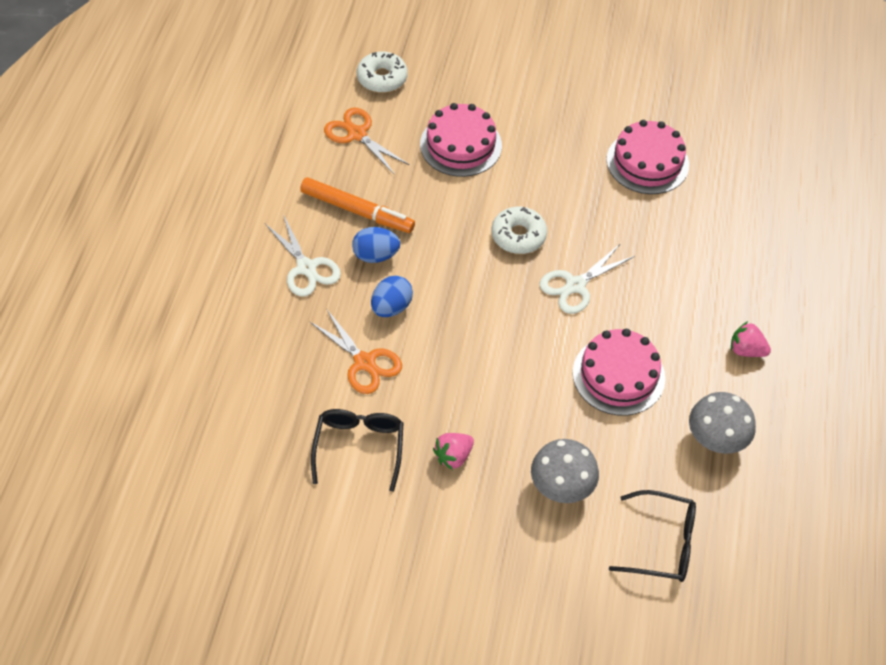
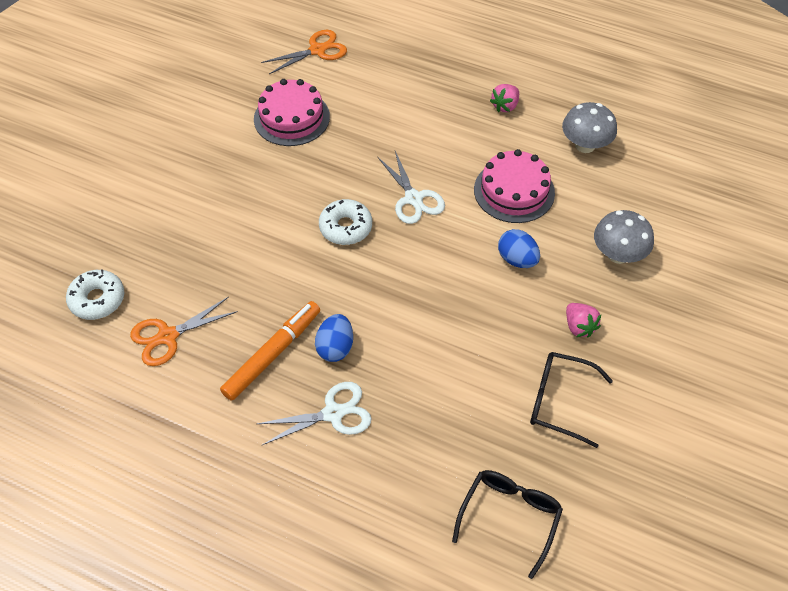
camera: 75 degrees left, 0 degrees up
orange scissors [309,310,402,394] -> orange scissors moved to [261,30,347,74]
blue egg [371,276,413,317] -> blue egg moved to [498,229,540,268]
pink cake [420,103,502,177] -> none
black glasses [609,490,696,582] -> black glasses moved to [452,470,563,579]

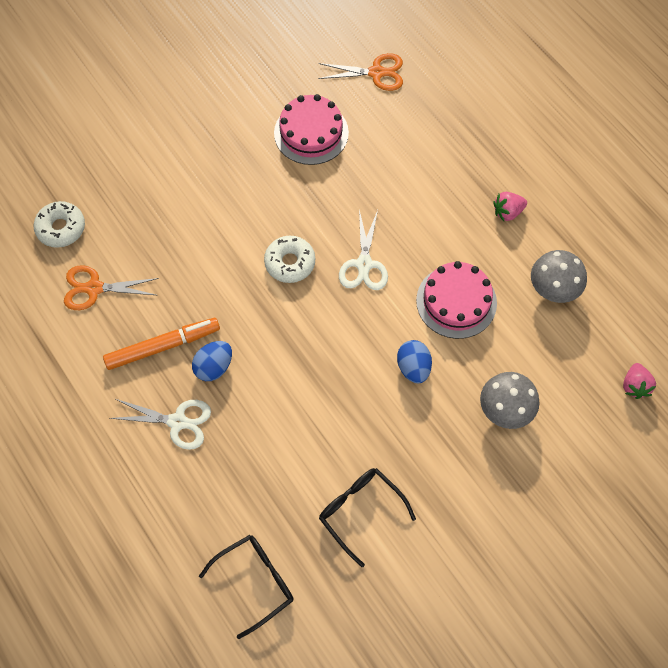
camera: 30 degrees right, 10 degrees up
pink strawberry [566,303,601,337] -> pink strawberry moved to [623,363,656,399]

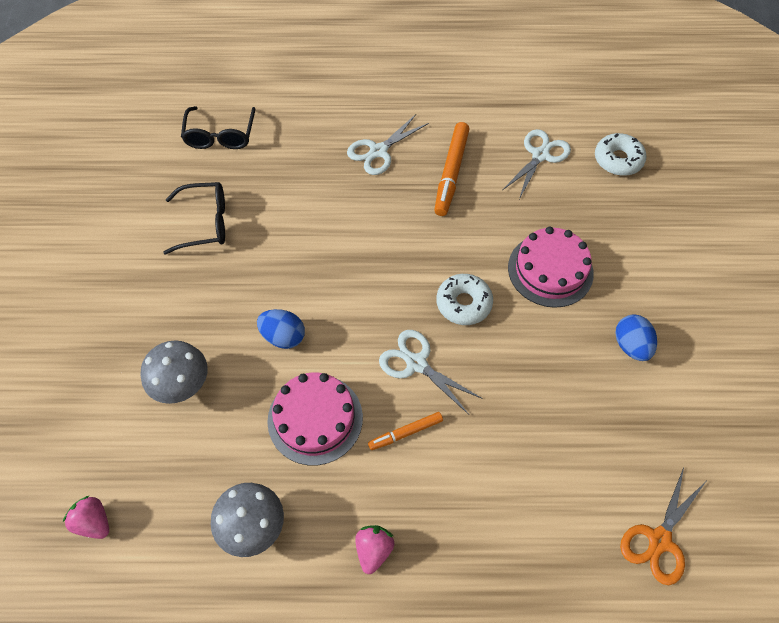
camera: 125 degrees right, 5 degrees down
orange scissors [64,265,159,310] -> white scissors [503,129,571,199]
blue egg [192,341,232,381] -> blue egg moved to [615,314,657,361]
pink cake [274,94,349,165] -> pink cake moved to [508,227,594,308]
none -> orange marker [368,412,443,450]

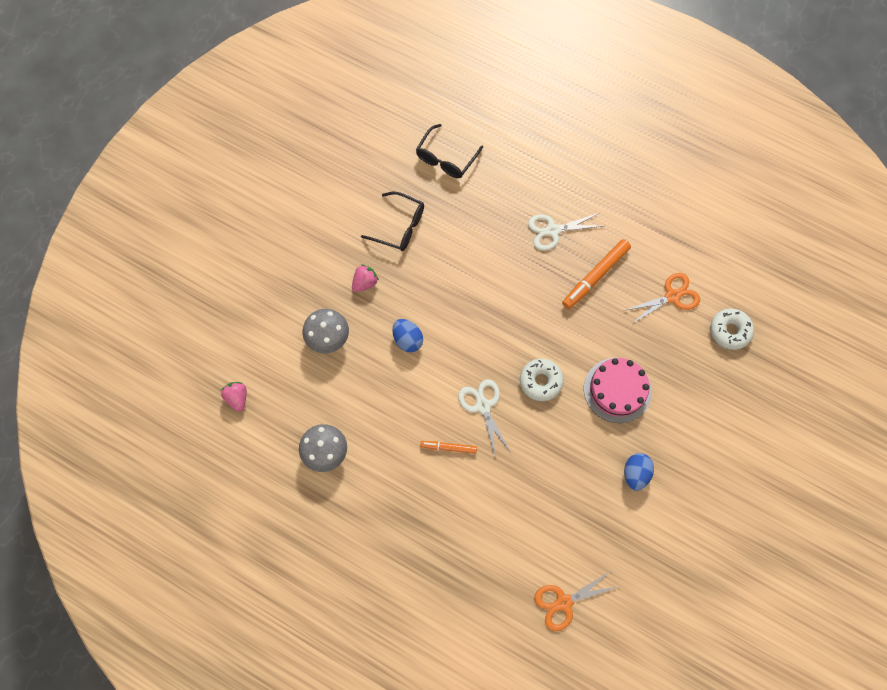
camera: 30 degrees right, 10 degrees up
pink cake [267,373,363,465] -> none
pink strawberry [355,525,394,574] -> pink strawberry moved to [352,264,379,292]
white scissors [503,129,571,199] -> orange scissors [623,273,700,324]

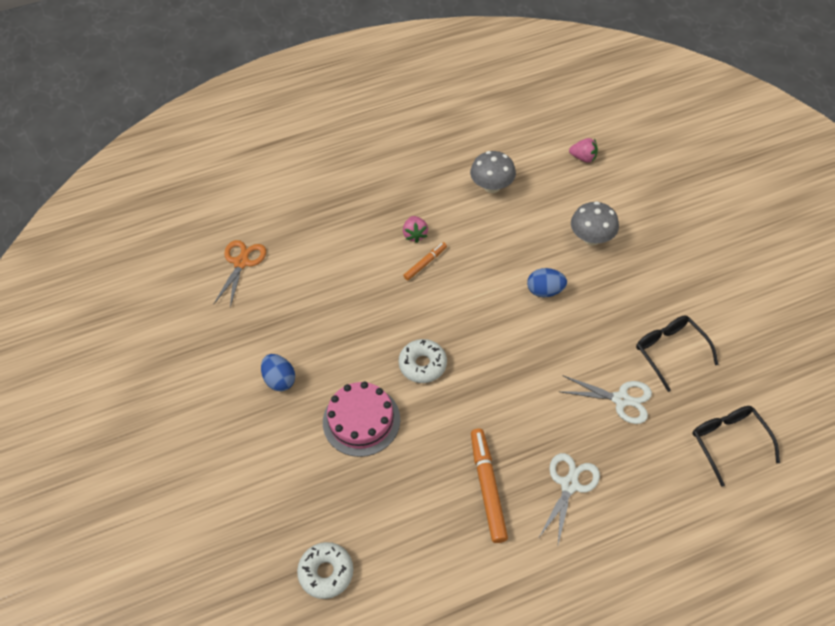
camera: 130 degrees right, 15 degrees down
pink strawberry [352,264,379,292] -> pink strawberry moved to [403,216,428,243]
black glasses [361,192,424,251] -> black glasses turned 90 degrees clockwise [636,316,719,392]
white scissors [458,379,511,459] -> white scissors moved to [558,375,652,424]
orange scissors [623,273,700,324] -> none

